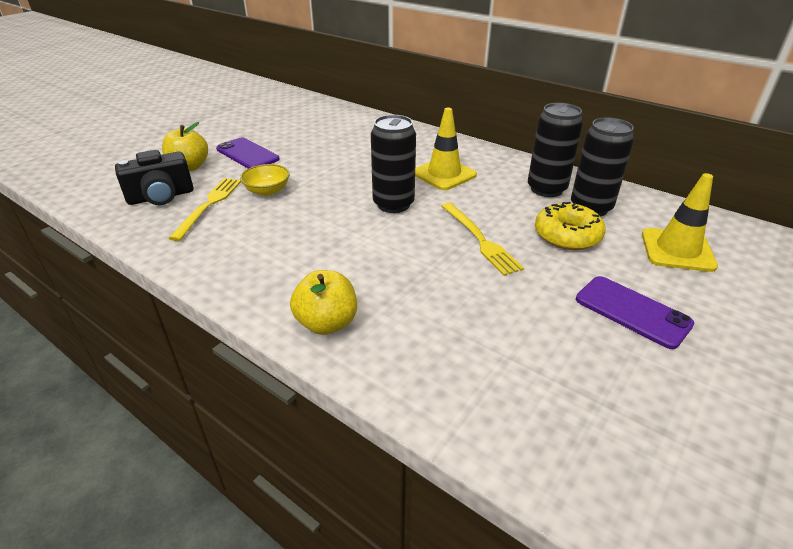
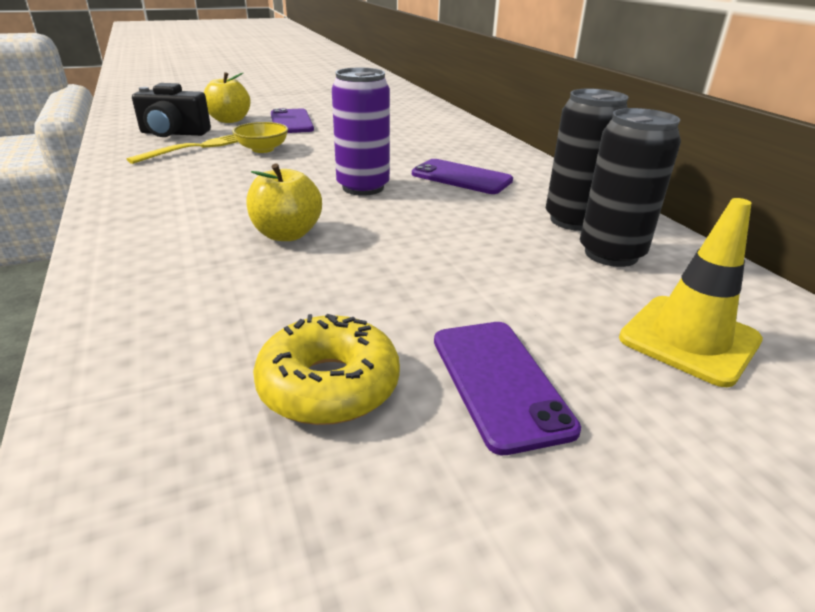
camera: 30 degrees right, 5 degrees down
yellow apple [290,270,357,335] -> yellow apple moved to [246,164,322,241]
black can [371,115,416,213] -> purple can [332,68,390,196]
yellow traffic cone [415,108,477,190] -> purple phone [412,159,513,194]
yellow fork [442,203,524,276] -> none
yellow donut [535,202,606,250] -> yellow donut moved to [253,314,400,425]

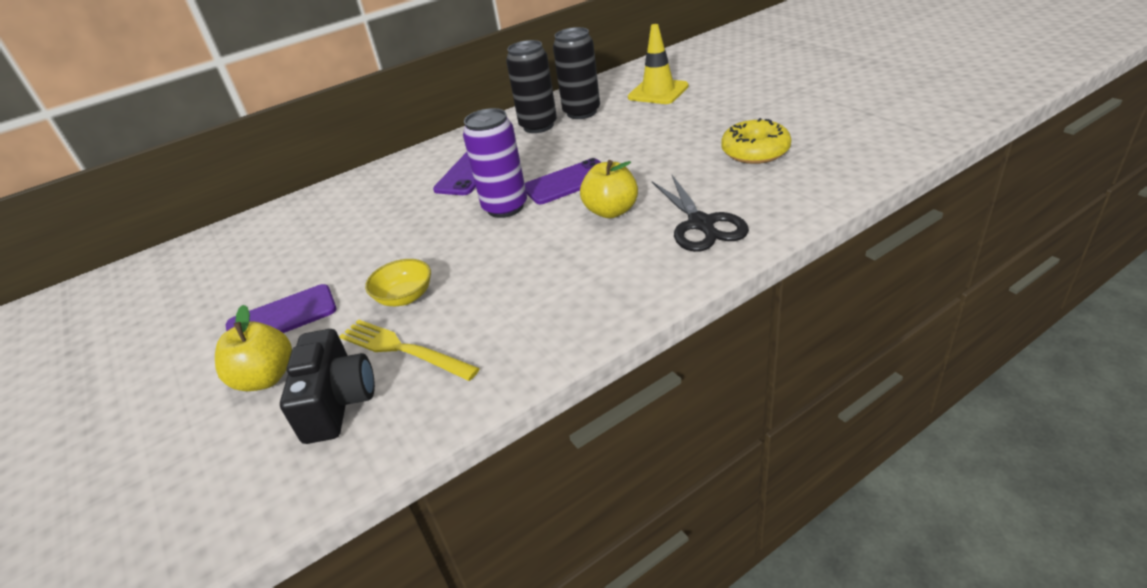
camera: 95 degrees left, 5 degrees up
purple phone [434,322,581,455] -> purple phone moved to [525,158,602,204]
none -> black scissors [652,175,749,252]

